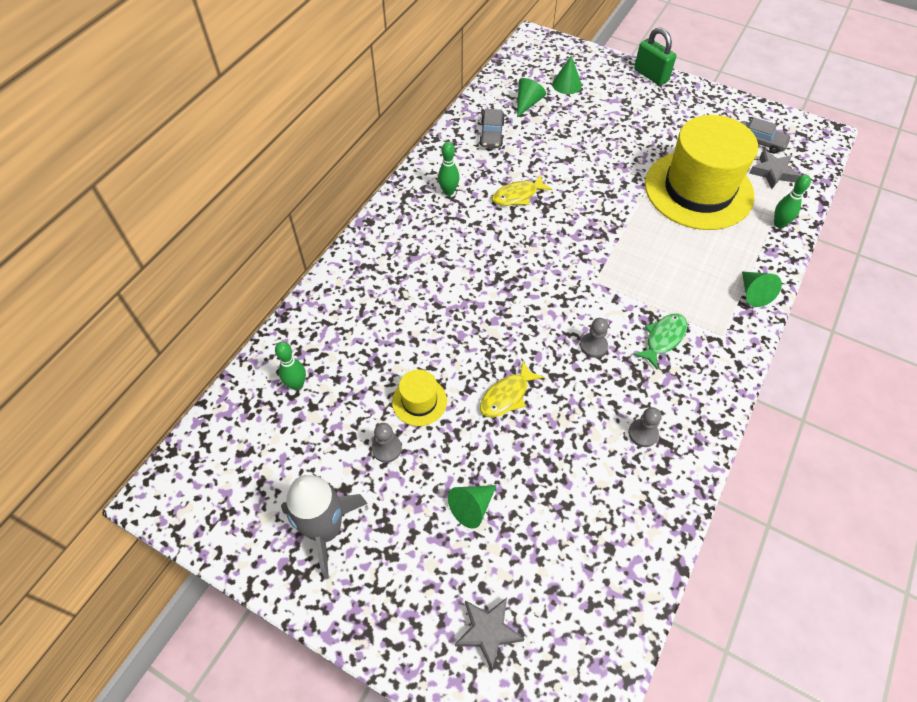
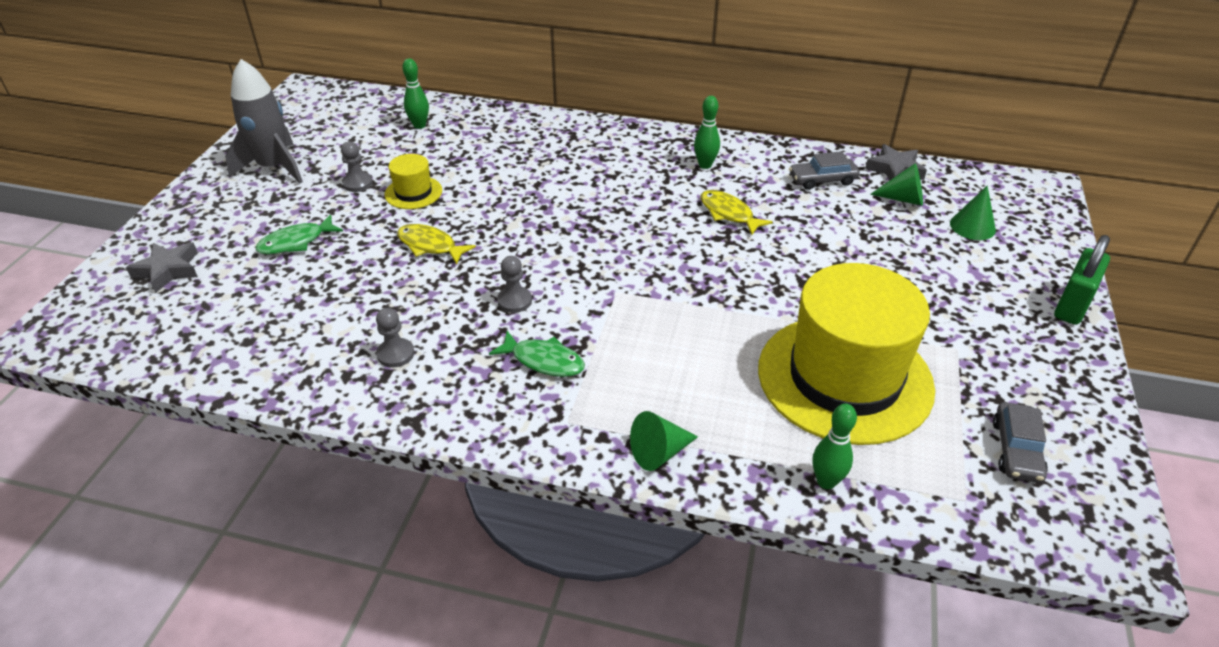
camera: 75 degrees right, 15 degrees down
green cone [448,485,497,529] -> green fish [256,214,343,255]
grey star [749,150,800,189] -> grey star moved to [865,144,927,181]

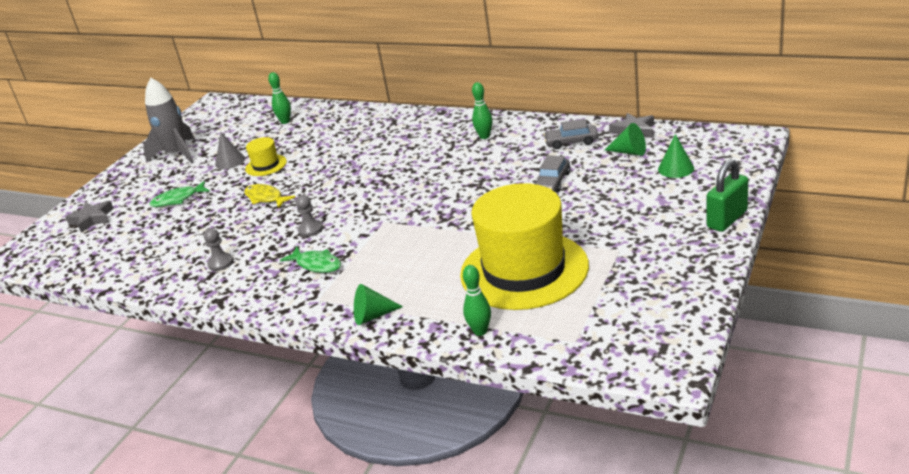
camera: 15 degrees right, 10 degrees down
grey pawn [341,141,373,192] -> grey cone [215,132,245,169]
yellow fish [700,190,773,235] -> none
grey car [993,402,1048,483] -> grey car moved to [535,155,570,192]

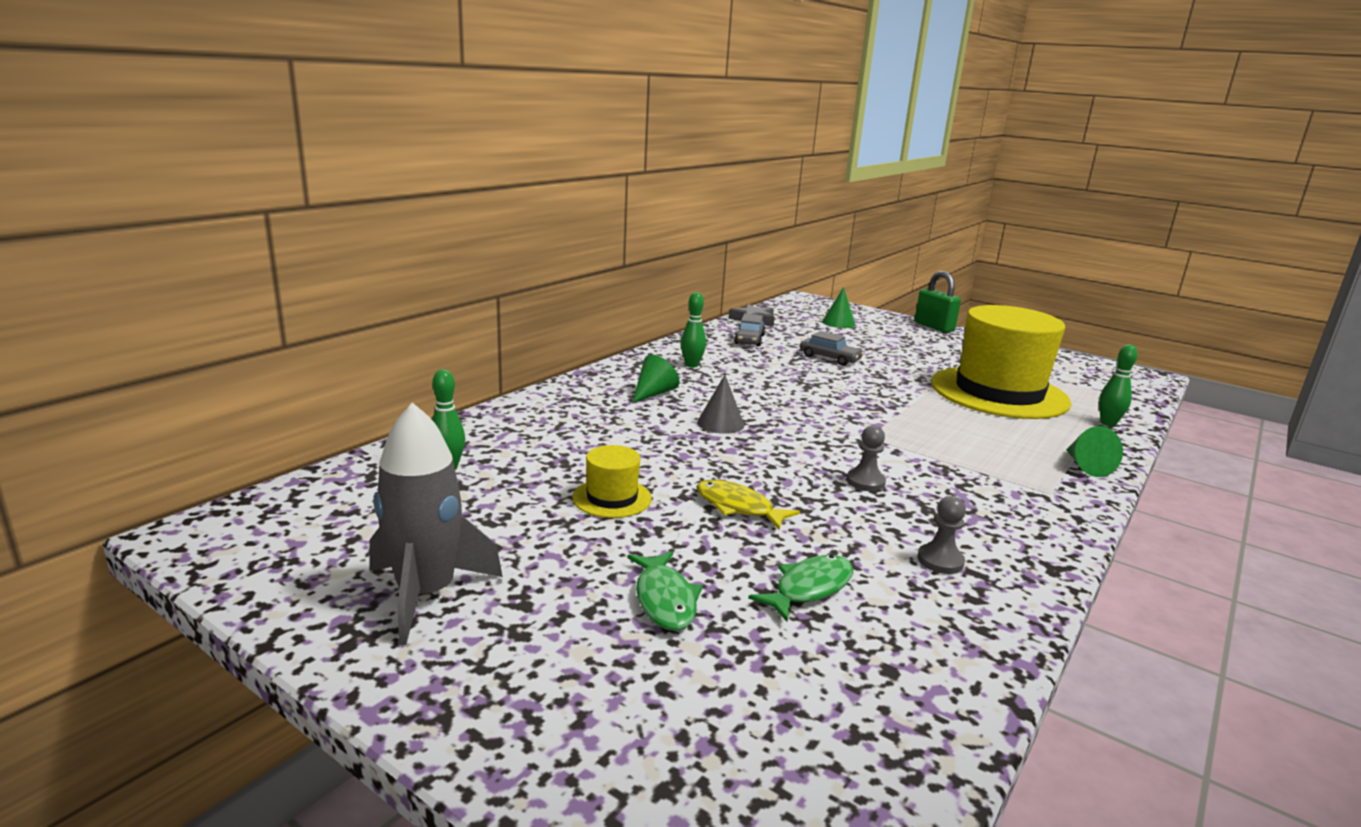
camera: 85 degrees left, 10 degrees down
grey star [65,201,114,233] -> none
grey cone [215,132,245,169] -> grey cone moved to [697,375,744,434]
yellow fish [244,184,295,209] -> yellow fish turned 75 degrees clockwise [696,480,800,529]
green fish [280,247,341,273] -> green fish moved to [748,555,853,622]
green cone [605,123,646,156] -> green cone moved to [632,355,679,403]

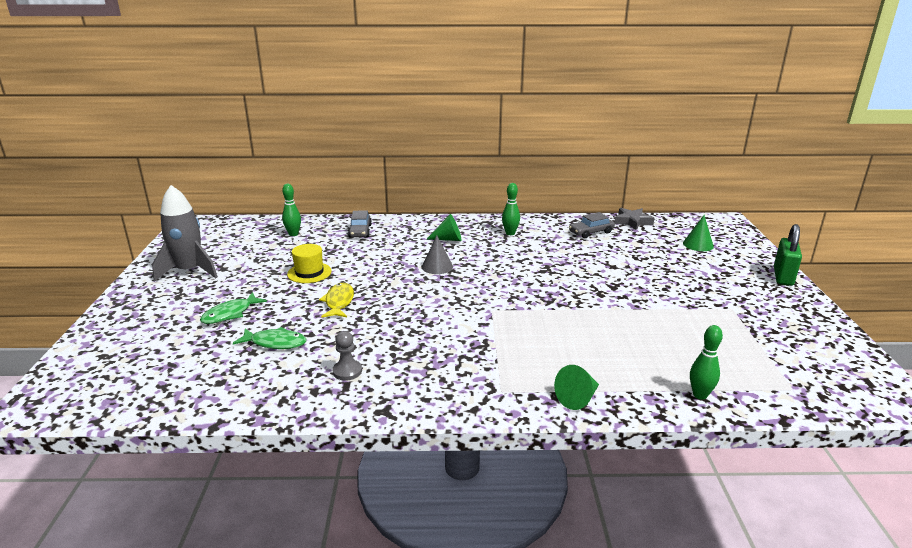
camera: 55 degrees right, 5 degrees up
grey car [800,331,864,366] -> grey car moved to [348,210,372,238]
grey pawn [847,425,886,491] -> none
yellow hat [931,305,1071,419] -> none

